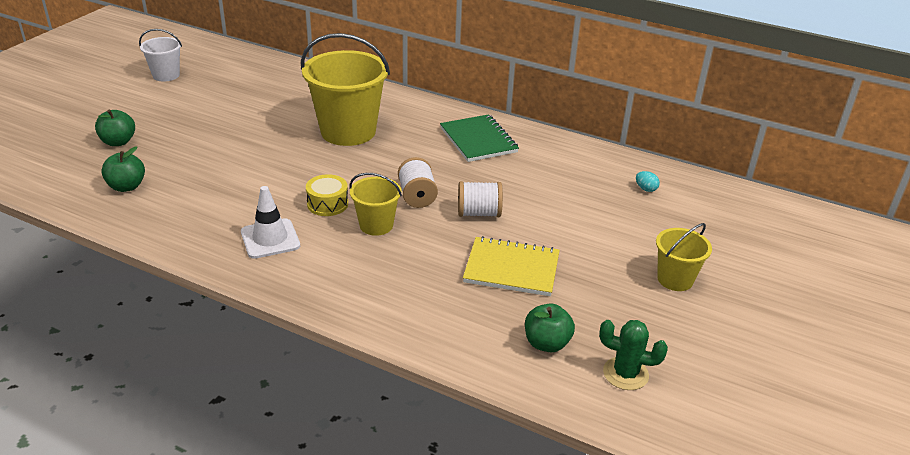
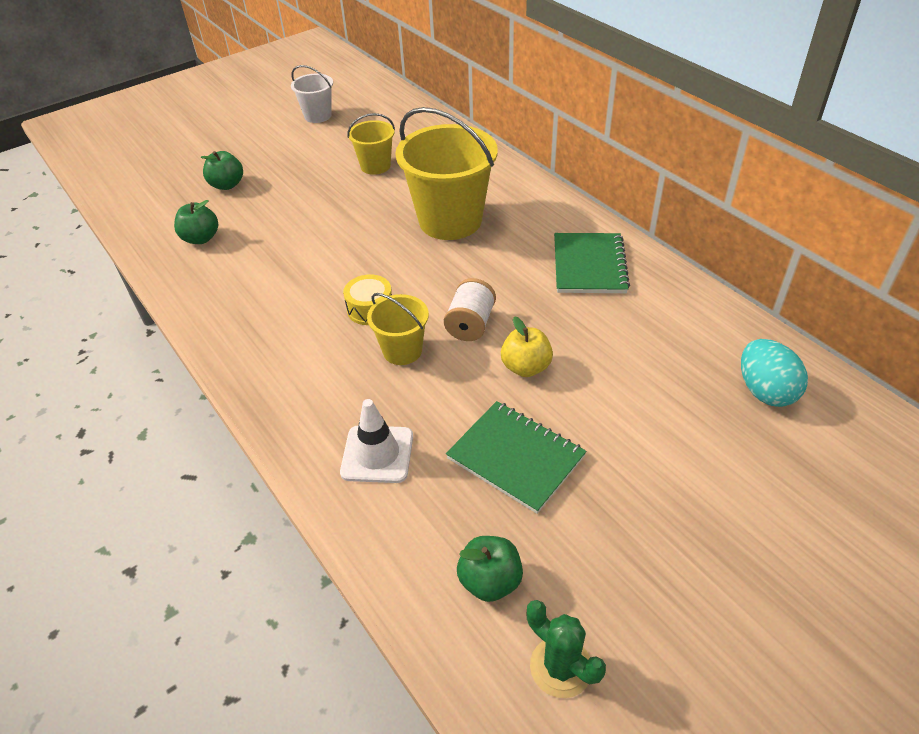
camera: 30 degrees right, 10 degrees up
white traffic cone [241,186,300,259] -> white traffic cone moved to [340,399,413,483]
white spool [458,181,503,217] -> yellow apple [501,316,553,377]
yellow notebook [463,236,560,296] -> green notebook [446,401,587,514]
turquoise egg [636,171,660,192] -> turquoise egg [741,339,808,407], size x2.13
yellow bucket [656,223,712,291] -> yellow bucket moved to [347,113,395,175]

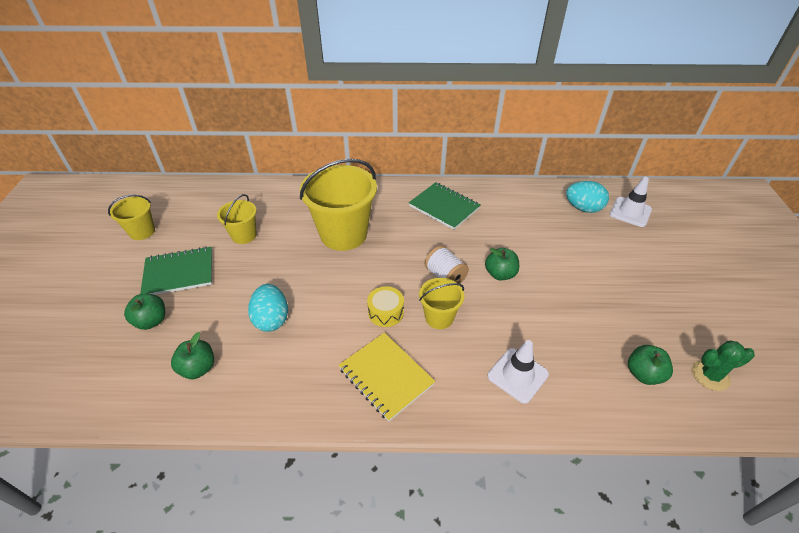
camera: 55 degrees left, 0 degrees up
white bucket [291,65,333,123] -> yellow bucket [108,195,155,240]
green notebook [446,401,587,514] -> green notebook moved to [140,246,212,295]
yellow apple [501,316,553,377] -> green apple [485,248,519,281]
none -> turquoise egg [248,284,288,332]
none -> yellow notebook [339,333,435,422]
none -> white traffic cone [610,177,652,227]

